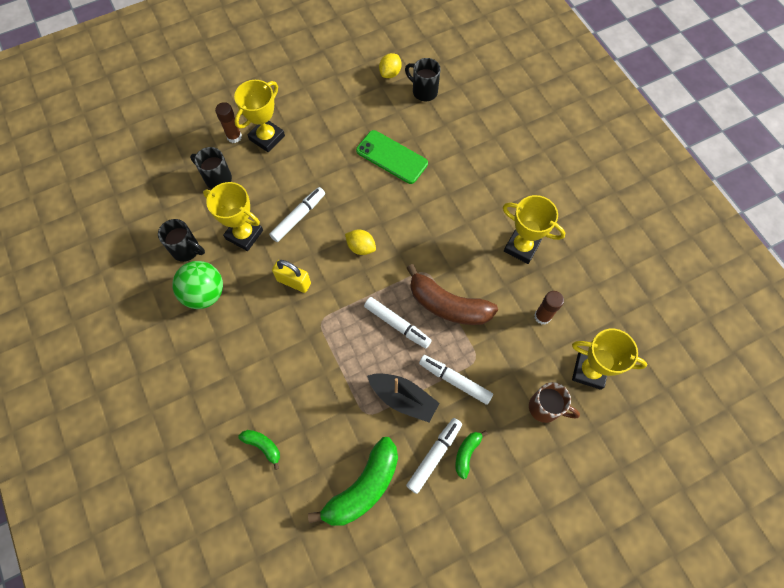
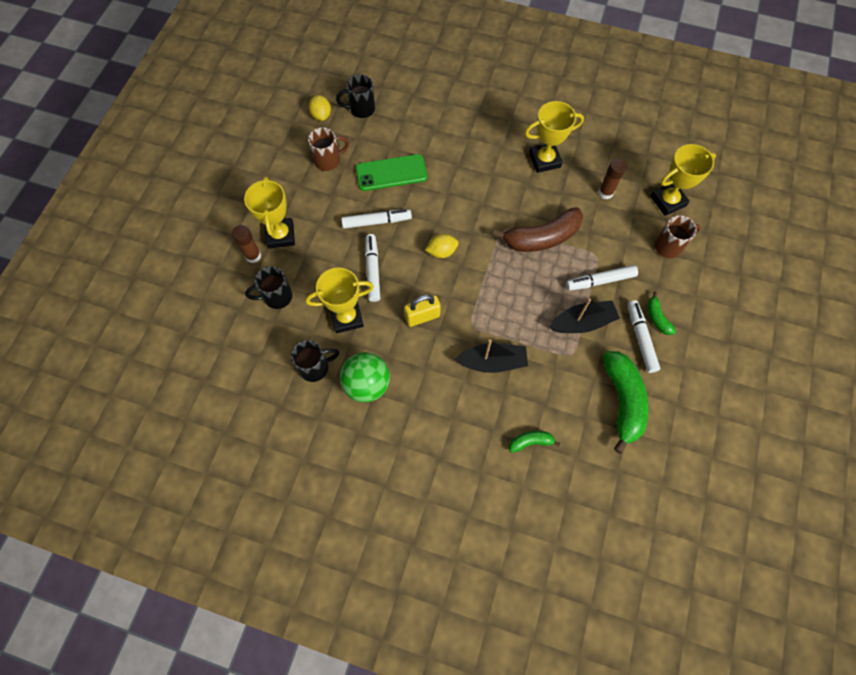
camera: 45 degrees left, 0 degrees up
white marker [364,297,432,348] -> white marker moved to [341,209,412,229]
none -> brown mug [308,127,350,171]
none -> black boat [454,339,528,373]

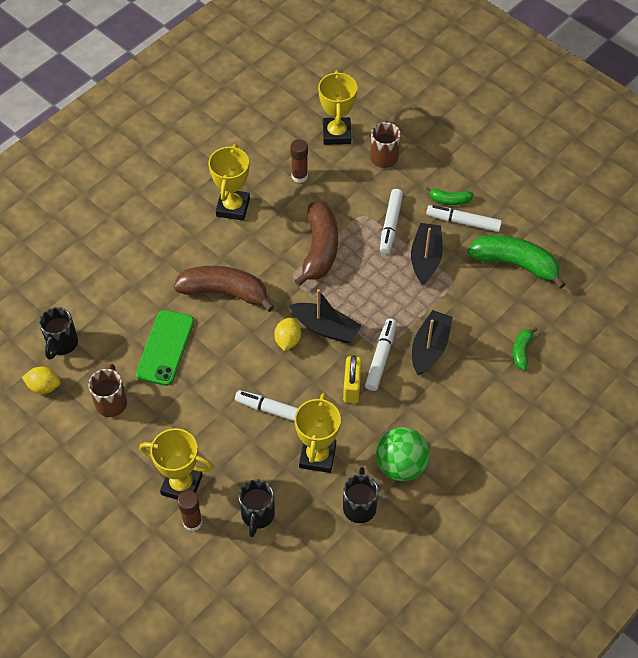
camera: 65 degrees left, 10 degrees down
white marker [341,209,412,229] -> white marker moved to [365,319,397,391]
none -> brown banana [173,266,275,312]
none -> black boat [289,289,362,343]

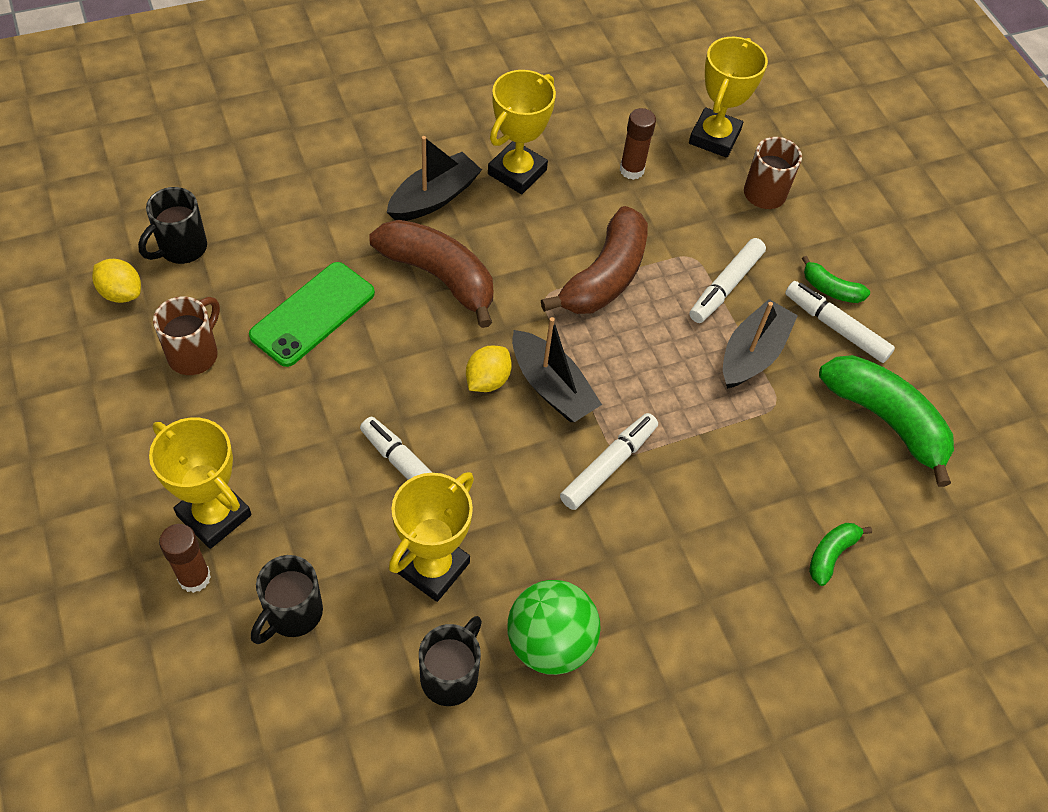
camera: 20 degrees right, 0 degrees up
yellow padlock [343,355,362,403] -> none
black boat [412,310,453,375] -> black boat moved to [387,136,482,221]

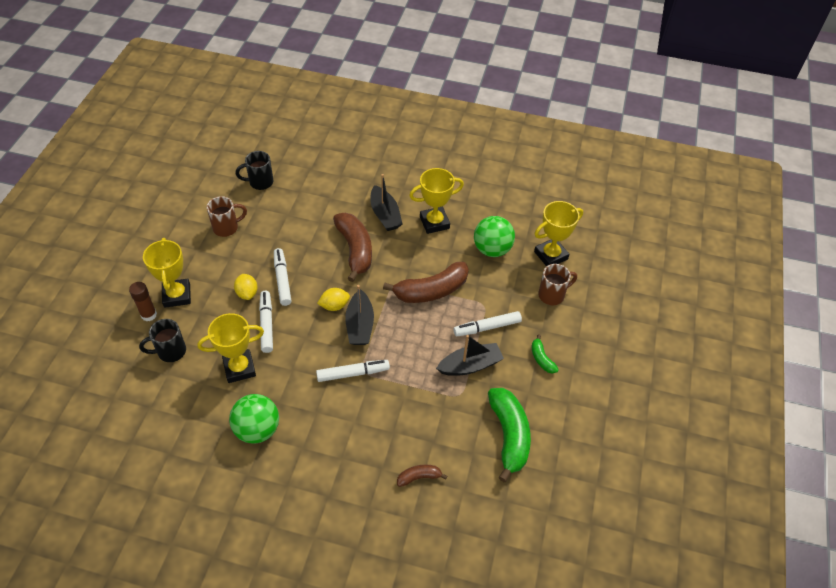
camera: 40 degrees right, 5 degrees down
yellow lemon [92,259,141,303] -> yellow lemon moved to [234,274,258,300]
green phone [249,262,375,367] -> none
black boat [387,136,482,221] -> black boat turned 75 degrees clockwise [370,174,402,231]
black mug [419,616,482,706] -> none
brown glue stick [620,108,656,180] -> green ball [474,216,515,257]
white marker [785,281,895,363] -> white marker moved to [274,248,291,306]
green banana [809,523,872,586] -> brown banana [397,465,447,487]

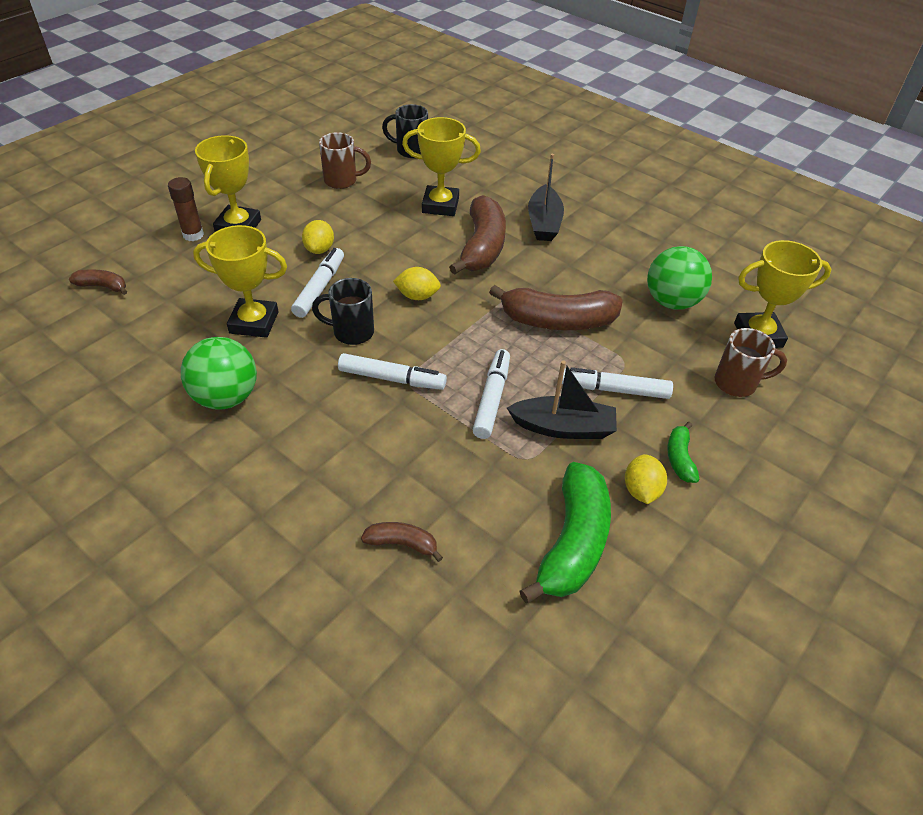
camera: 25 degrees right, 5 degrees down
black mug [139,319,186,362] -> black mug moved to [312,278,374,345]
white marker [274,248,291,306] -> white marker moved to [473,349,510,439]
black boat [345,285,374,345] -> none
yellow trophy [409,168,464,234] -> yellow trophy moved to [402,117,481,216]
none -> brown banana [69,269,127,295]
none -> yellow lemon [625,454,667,504]

